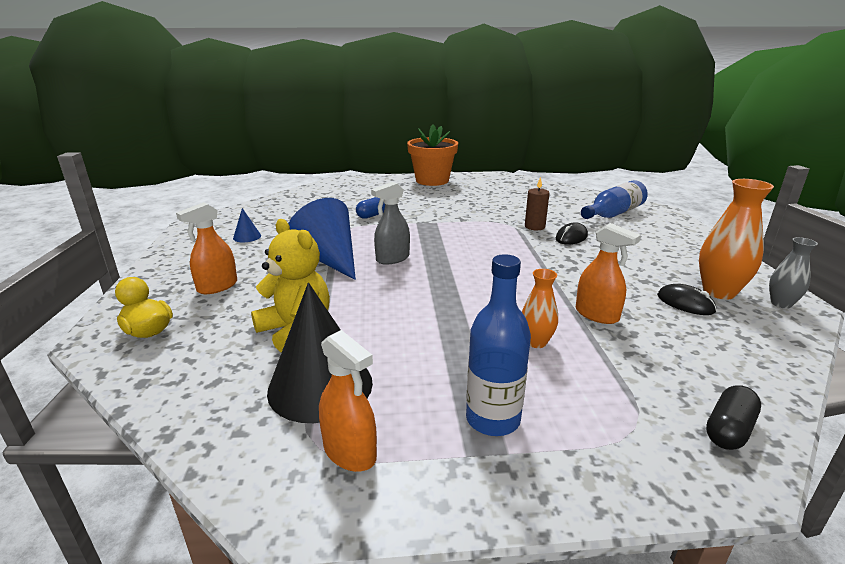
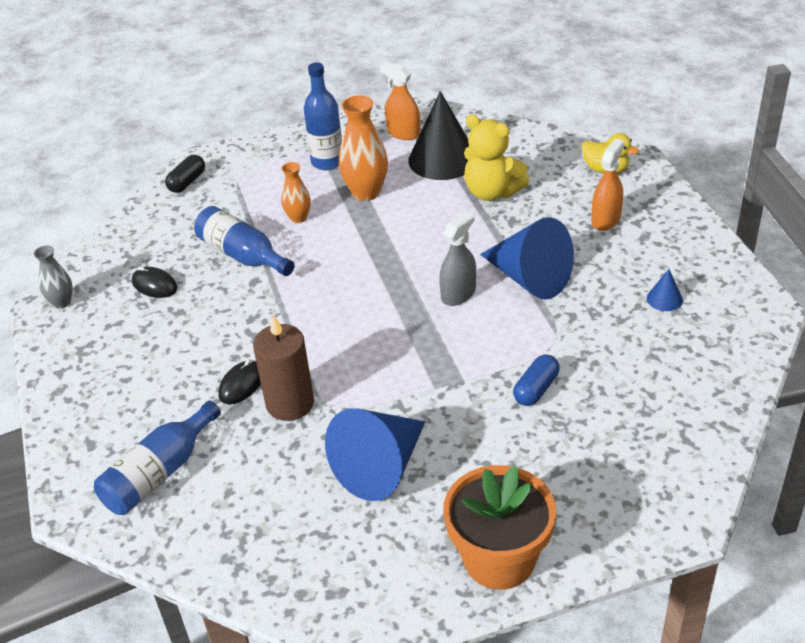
camera: 170 degrees right, 15 degrees up
brown candle [525,177,550,230] -> brown candle [253,314,314,421], size x1.61
orange spray bottle [576,223,641,324] -> blue bottle [194,206,295,276]
orange vase [699,179,774,299] -> orange vase moved to [339,95,388,201]
none -> blue cone [325,408,425,501]

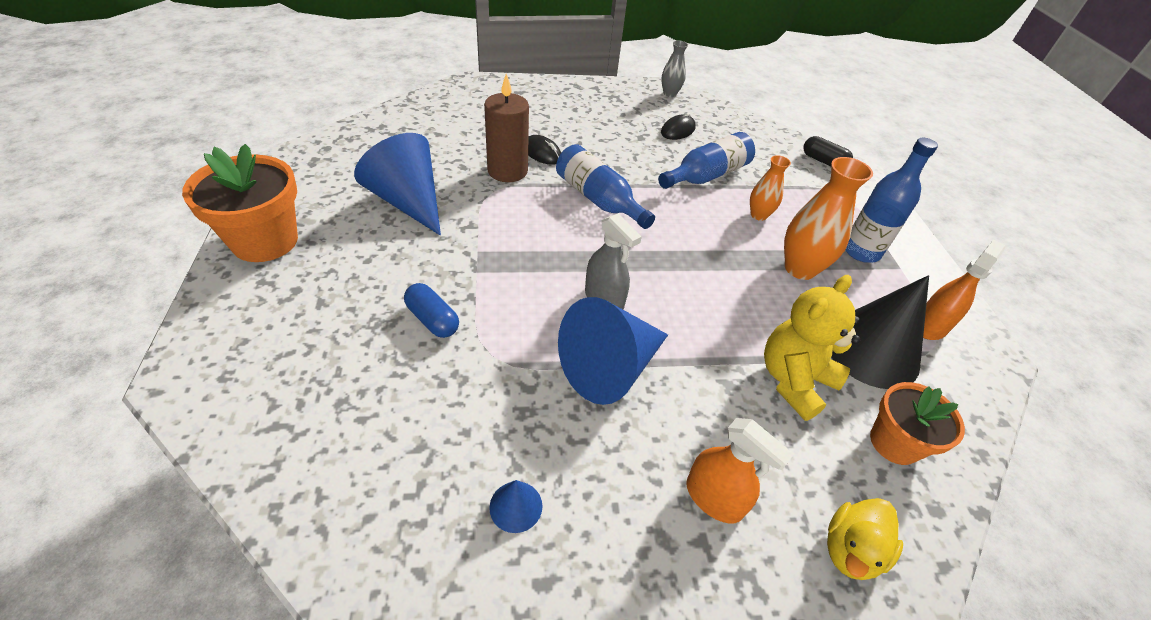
camera: 95 degrees right, 5 degrees up
blue bottle [94,401,221,515] -> blue bottle moved to [556,144,655,229]
none -> orange flower pot [870,382,965,465]

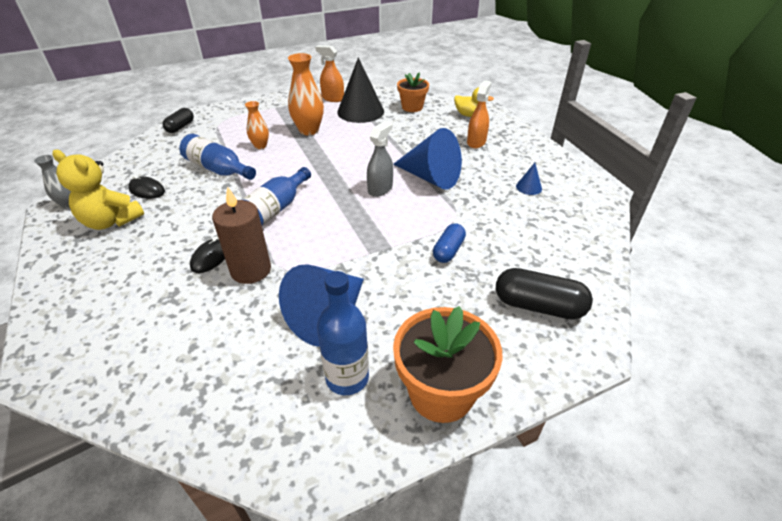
camera: 105 degrees left, 5 degrees down
yellow teddy bear [764,275,860,421] -> yellow teddy bear moved to [52,150,144,230]
blue bottle [845,138,938,263] -> blue bottle moved to [317,271,369,395]
none -> black capsule [496,268,593,320]

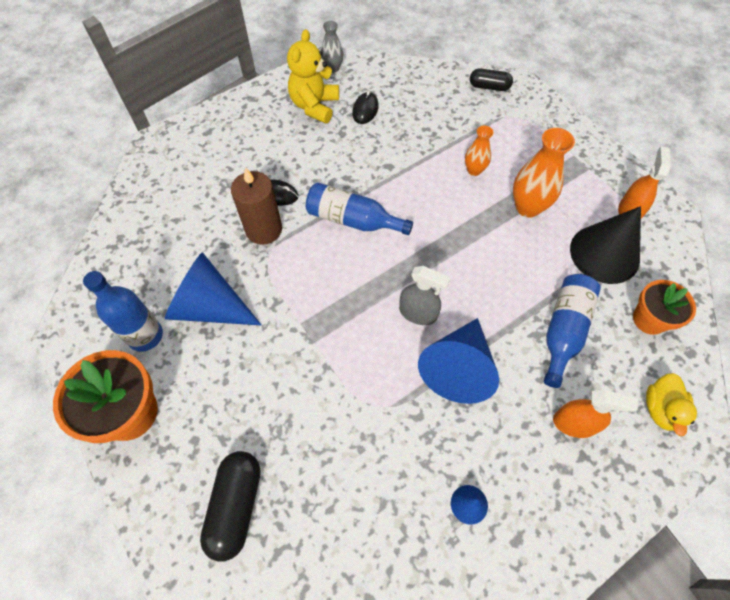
camera: 80 degrees right, 20 degrees up
blue bottle [179,134,256,180] -> blue bottle moved to [544,274,601,388]
blue capsule [433,223,466,263] -> none

